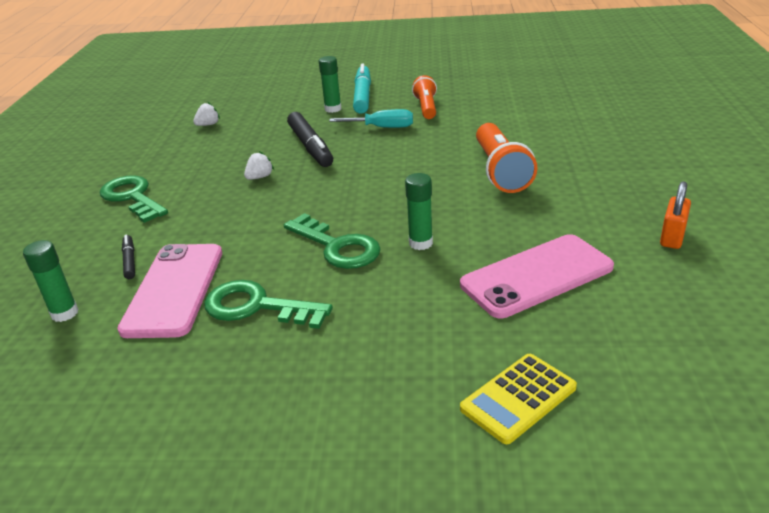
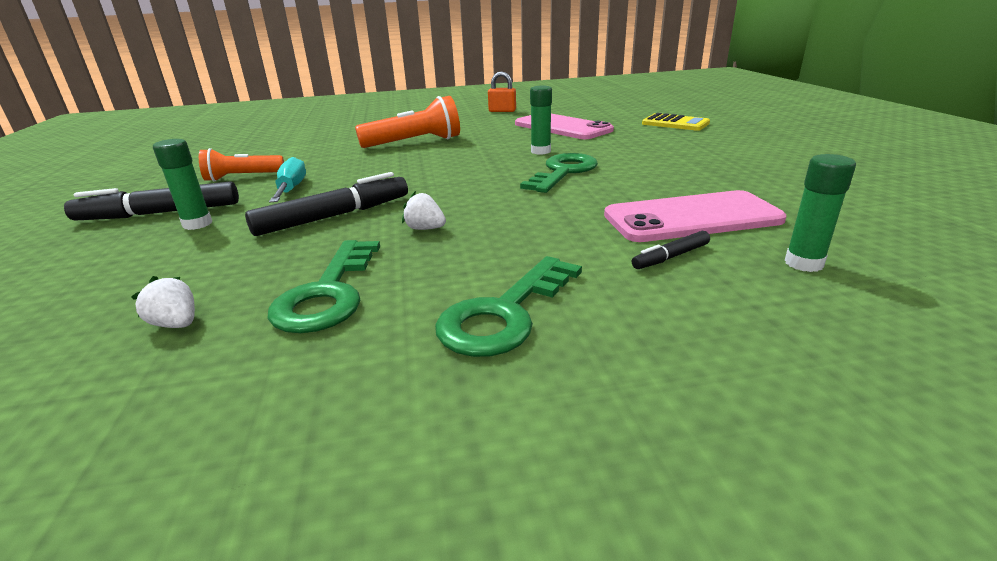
camera: 105 degrees left, 5 degrees down
green key [204,280,333,329] -> green key moved to [268,240,380,333]
turquoise marker [353,63,371,114] -> black marker [64,181,239,221]

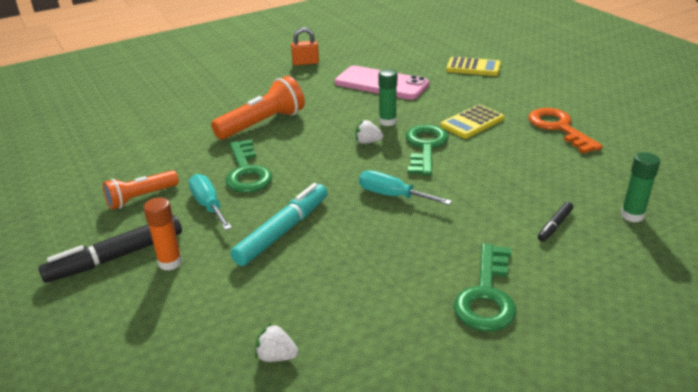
camera: 20 degrees left, 5 degrees up
green glue stick [153,139,212,230] -> orange glue stick [143,197,182,270]
black marker [245,172,408,236] -> turquoise marker [230,183,328,266]
green key [268,240,380,333] -> green key moved to [225,139,273,193]
white strawberry [402,191,446,230] -> white strawberry moved to [355,120,383,144]
pink phone [604,190,786,242] -> none
none -> turquoise screwdriver [359,170,452,205]
none -> yellow calculator [440,104,504,139]
none -> orange key [529,108,603,154]

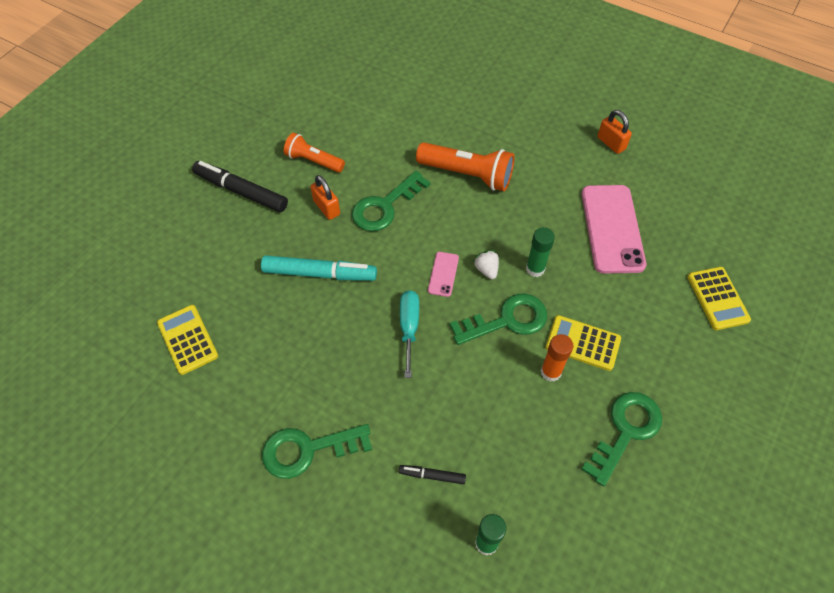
camera: 60 degrees right, 25 degrees up
orange glue stick [143,197,182,270] -> orange glue stick moved to [541,334,573,382]
turquoise screwdriver [188,174,232,230] -> orange padlock [310,175,340,220]
white strawberry [255,323,298,362] -> yellow calculator [157,305,218,375]
orange key [529,108,603,154] -> green key [581,392,662,486]
none -> pink phone [428,252,459,297]

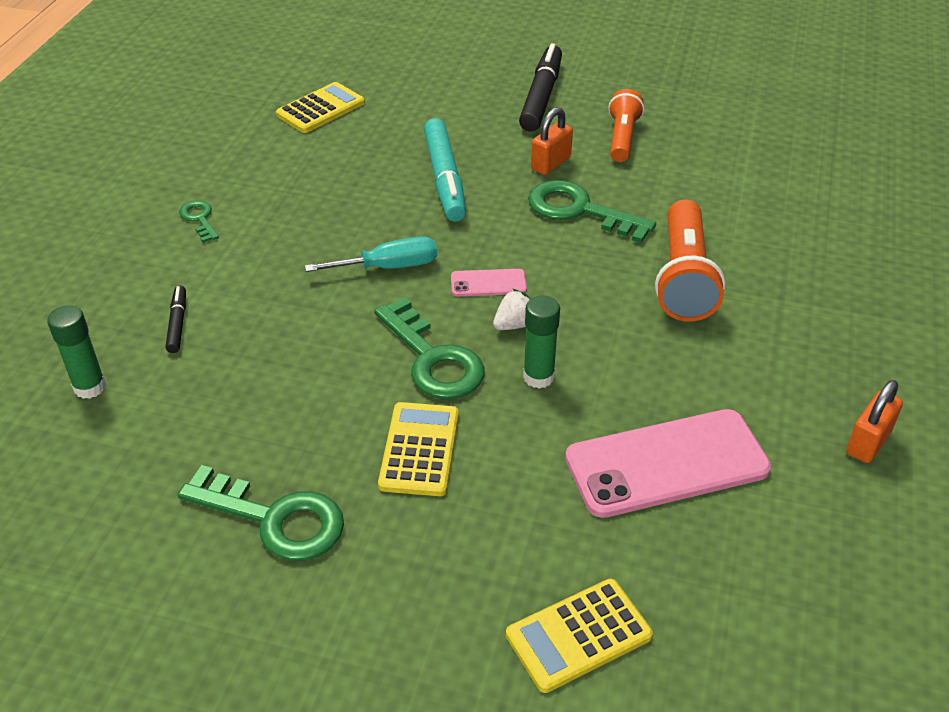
camera: 75 degrees right, 15 degrees down
green key [262,424,372,479] -> green key [179,200,219,243], size x0.51
orange glue stick [541,334,573,382] -> none

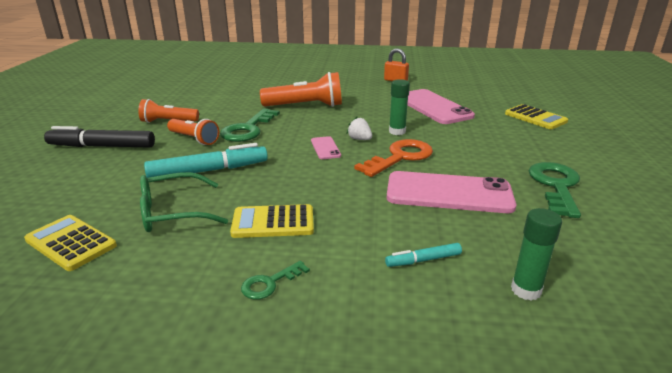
camera: 100 degrees left, 15 degrees down
black marker [166,286,186,353] -> turquoise marker [385,243,462,267]
turquoise screwdriver [305,236,437,272] -> none
green key [374,297,485,399] -> orange key [354,139,433,177]
yellow calculator [378,402,459,496] -> yellow calculator moved to [230,204,314,238]
orange padlock [531,107,573,175] -> orange flashlight [167,119,219,145]
none -> green glasses [140,172,228,232]
none -> pink phone [387,171,516,213]

